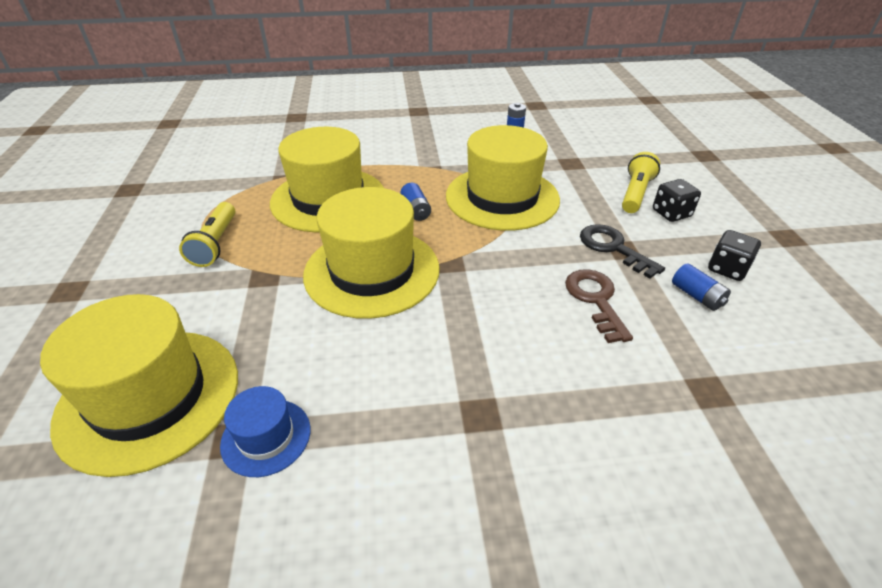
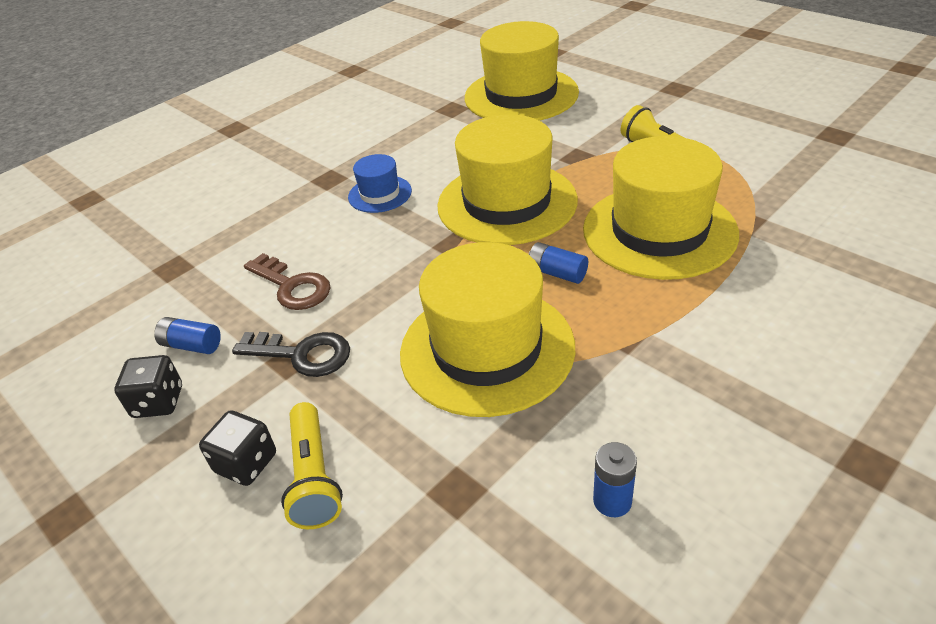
camera: 145 degrees right, 0 degrees up
blue hat [220,386,310,477] -> blue hat moved to [348,154,412,213]

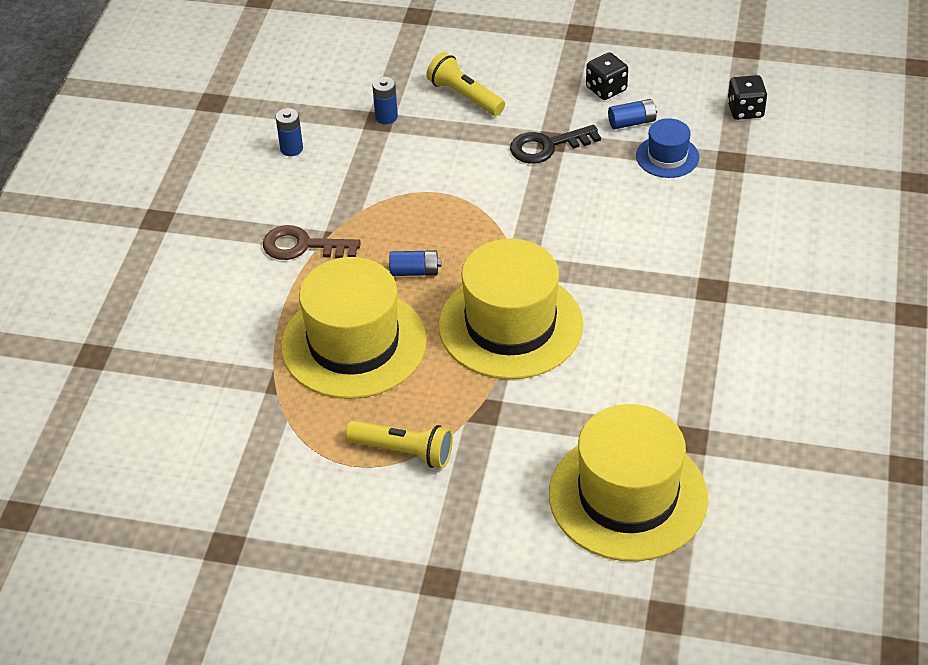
camera: 145 degrees right, 5 degrees up
black dice [199,410,276,486] -> black dice moved to [727,75,767,120]
brown key [244,253,331,310] -> brown key moved to [263,225,361,260]
blue hat [348,154,412,213] -> blue hat moved to [636,118,699,178]
yellow hat [400,242,575,417] -> none
none -> blue battery [372,77,398,124]

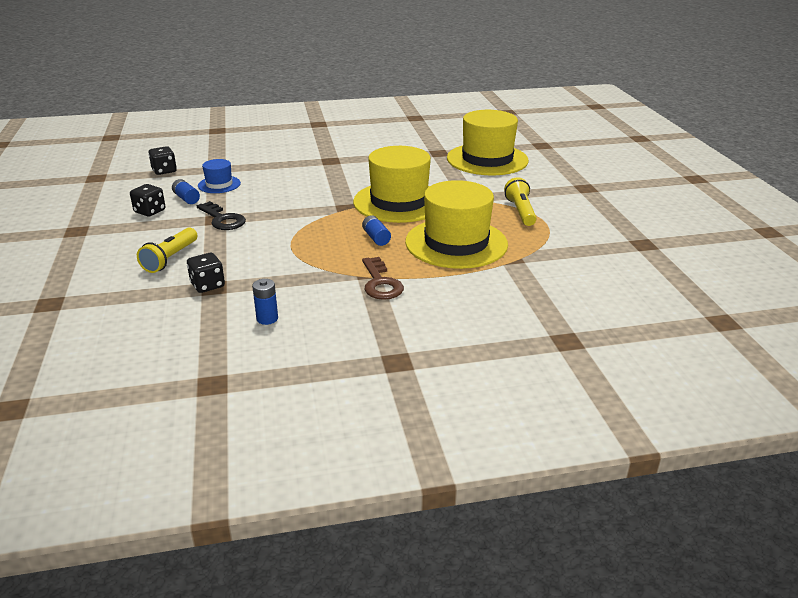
camera: 115 degrees left, 15 degrees down
blue battery [372,77,398,124] -> black dice [187,253,225,293]

